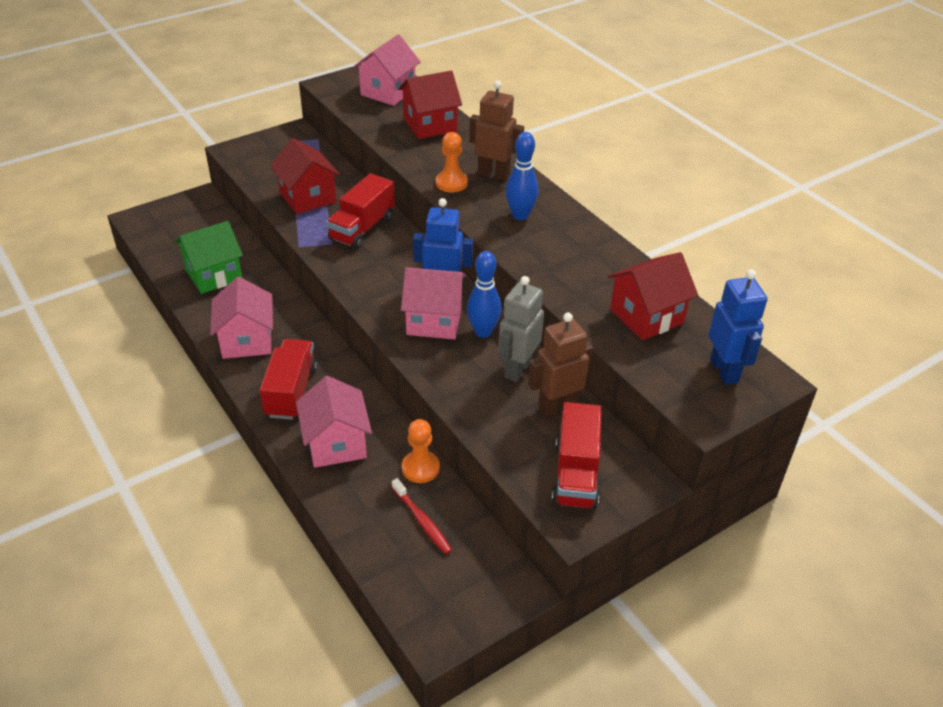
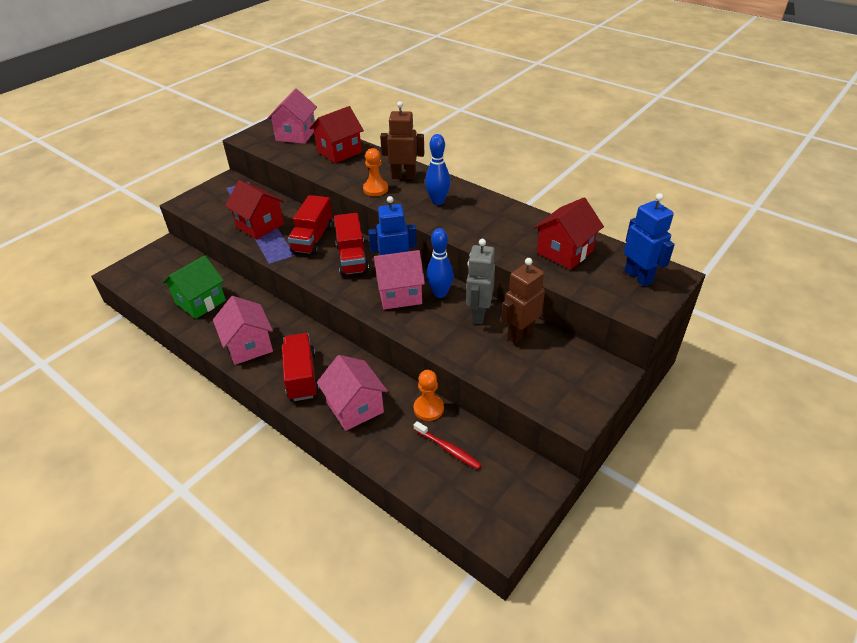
camera: 15 degrees left, 0 degrees up
red truck [552,402,602,510] -> red truck moved to [334,213,369,276]

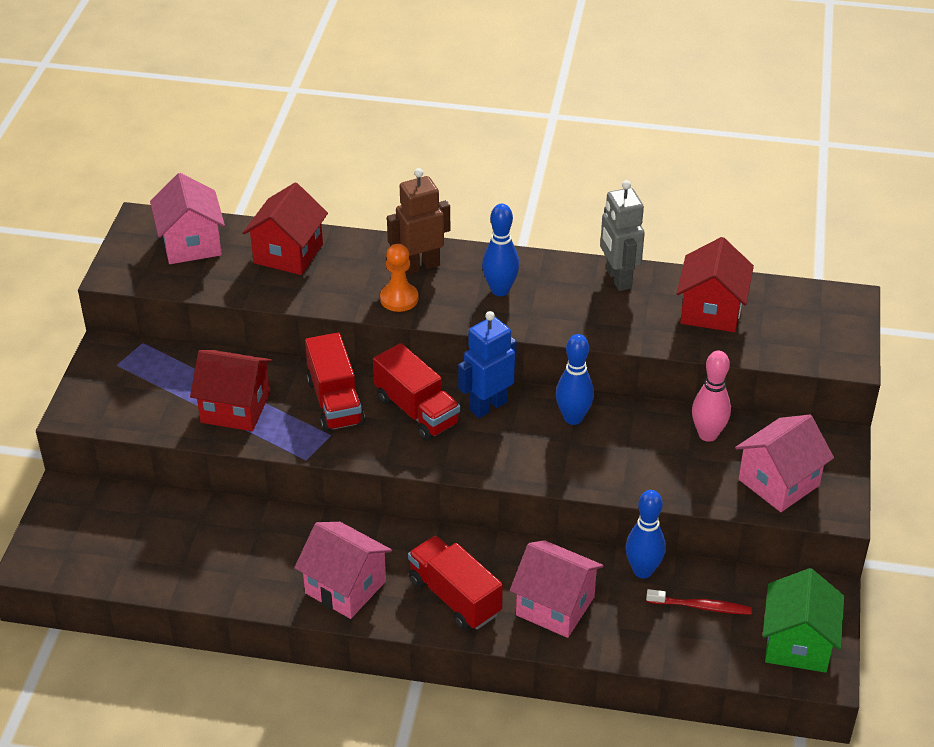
camera: 30 degrees left, 0 degrees up
green house [163,255,226,319] -> green house moved to [763,568,844,673]
pink house [373,250,425,310] -> pink house moved to [735,415,834,512]
orange pawn [414,370,444,421] -> blue bowling pin [625,490,666,578]
grey robot [466,239,495,324] -> grey robot moved to [600,180,645,291]
brown robot [501,258,545,344] -> pink bowling pin [692,351,731,442]
blue robot [624,193,675,287] -> none

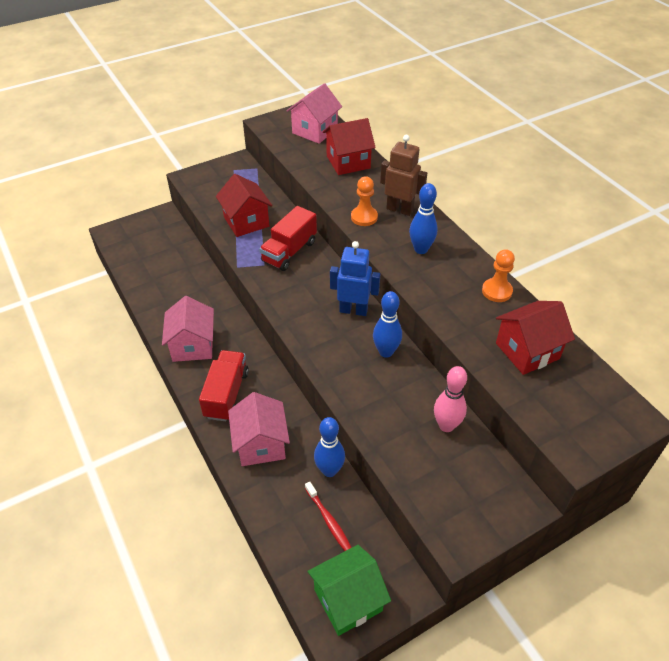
camera: 50 degrees right, 5 degrees up
red truck [373,343,460,441] -> none
grey robot [600,180,645,291] -> orange pawn [482,249,515,302]
pink house [735,415,834,512] -> none

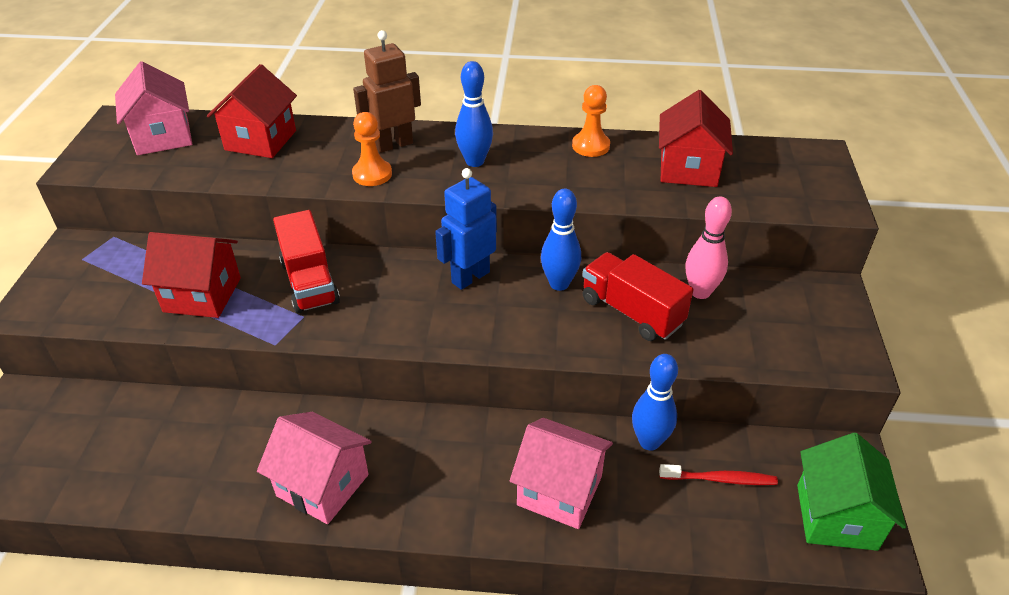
camera: 55 degrees left, 5 degrees down
red truck [199,350,249,421] -> red truck moved to [582,252,694,341]

